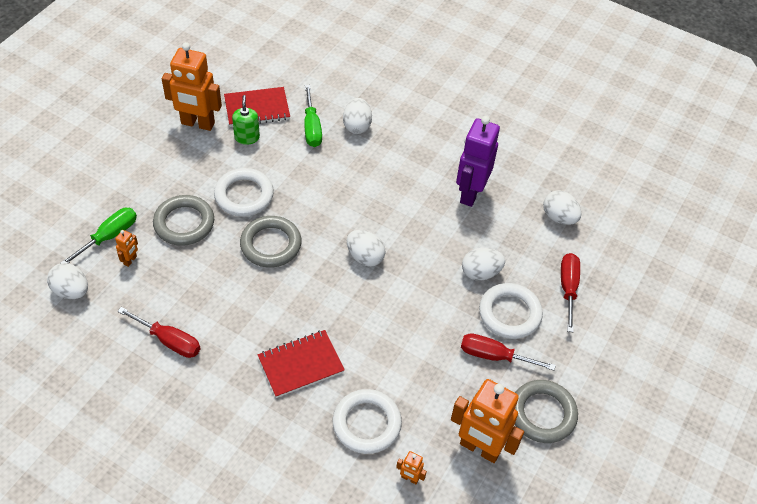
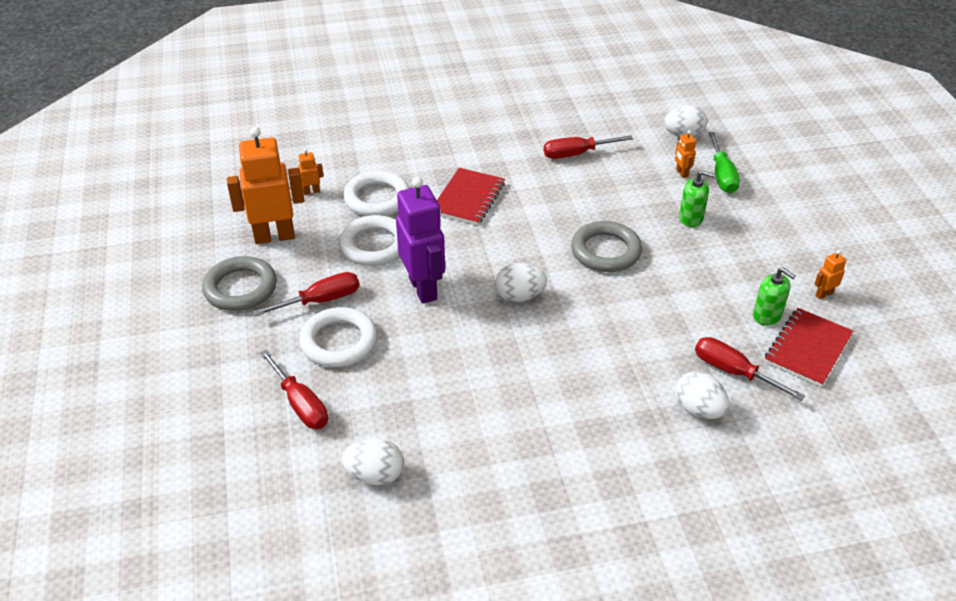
camera: 140 degrees right, 10 degrees down
grey ring [153,195,214,246] -> green soap dispenser [679,170,715,227]
orange robot [162,42,222,131] -> orange robot [814,250,846,299], size x0.42
white ring [214,168,274,217] -> white ring moved to [339,215,400,266]
green screwdriver [304,85,322,147] -> red screwdriver [695,337,805,401]
purple robot [456,116,500,207] -> purple robot moved to [396,177,445,304]
white egg [462,248,505,281] -> none

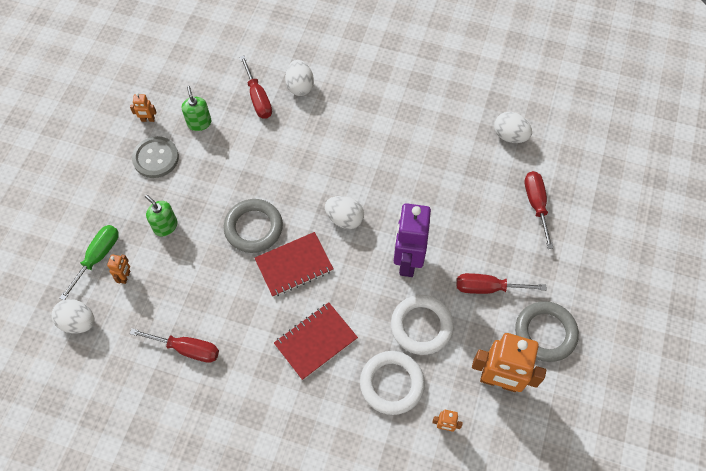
camera: 150 degrees left, 20 degrees up
white ring [299,307,377,367] -> none
red notebook [765,308,853,387] -> red notebook moved to [255,232,333,297]
none -> grey button [132,136,179,178]

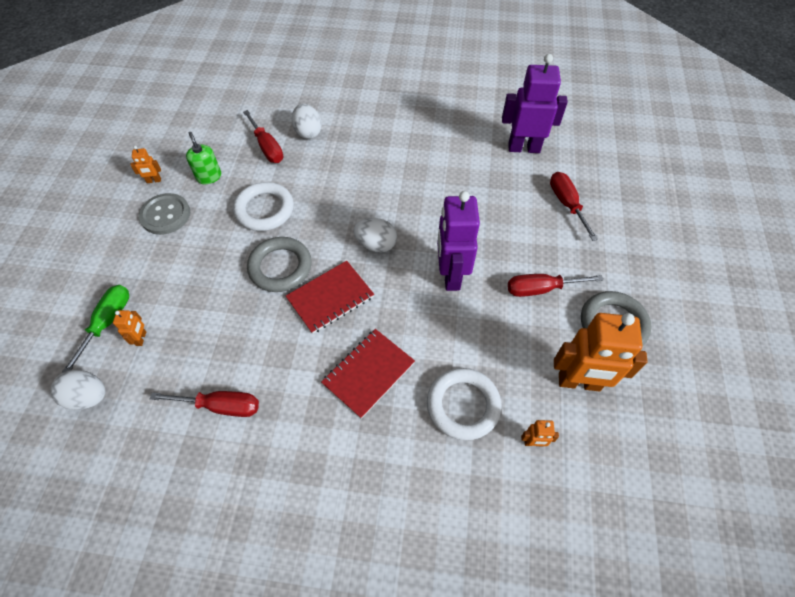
camera: 10 degrees left, 5 degrees down
green soap dispenser [145,195,177,237] -> none
white ring [391,295,454,355] -> white ring moved to [233,182,294,231]
white egg [494,112,532,143] -> purple robot [502,54,568,153]

